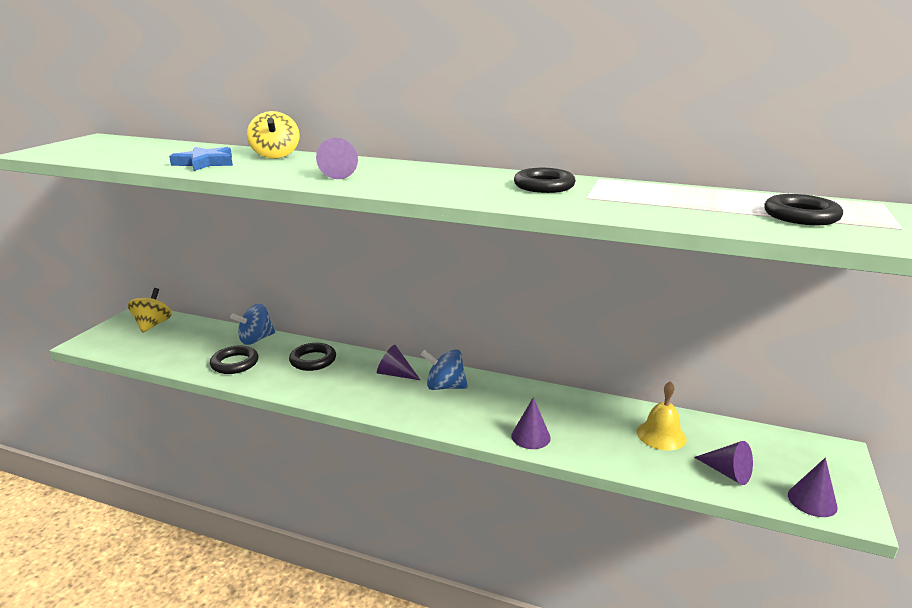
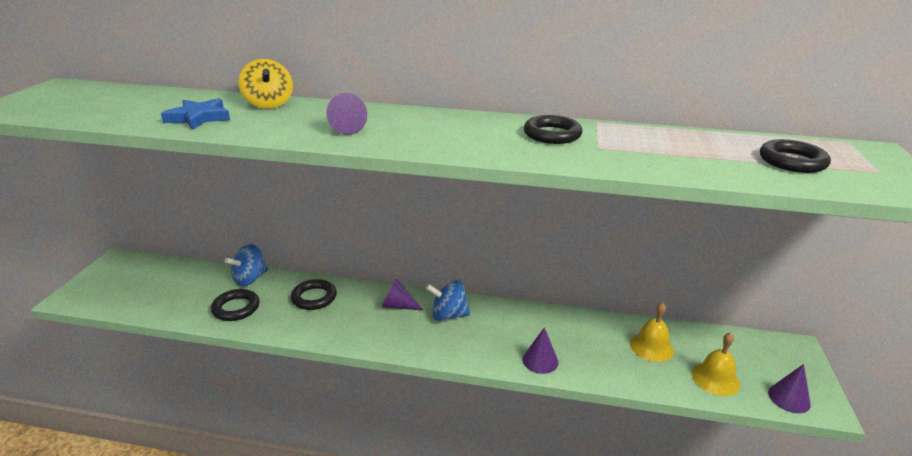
camera: 10 degrees left, 5 degrees up
yellow spinning top [128,288,172,333] -> none
purple cone [694,441,753,485] -> yellow bell [692,332,740,396]

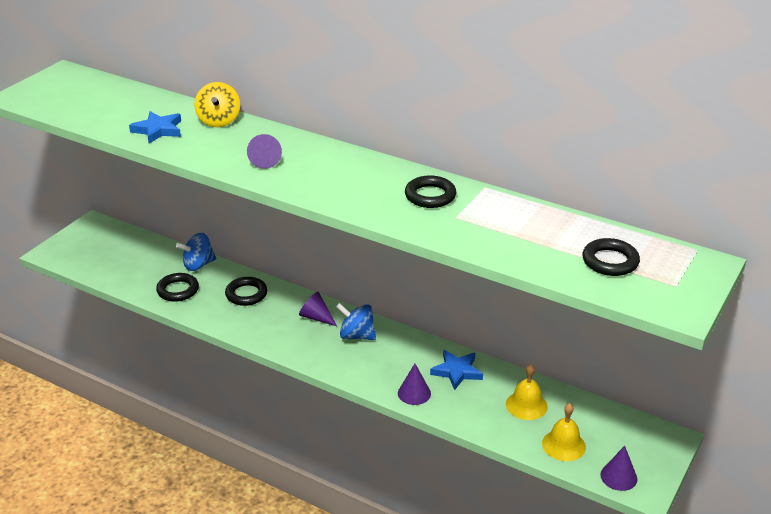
camera: 20 degrees right, 5 degrees up
none -> blue star [430,350,483,390]

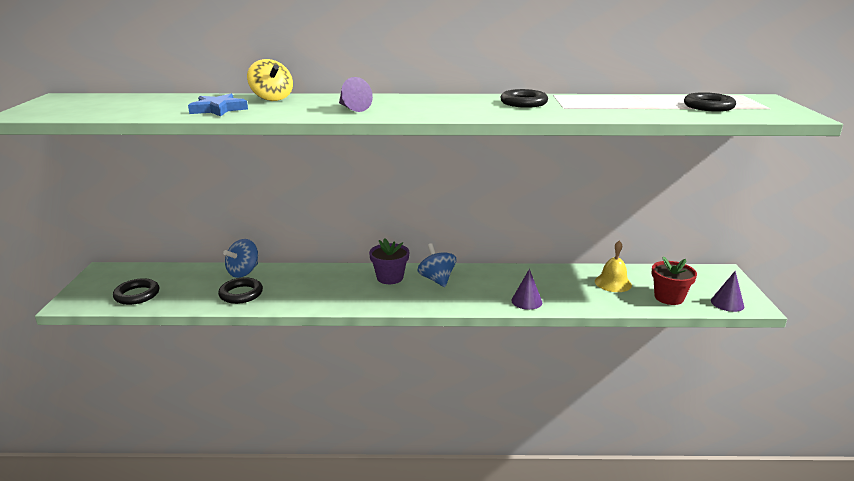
camera: 30 degrees left, 10 degrees down
black ring [225,277,267,306] -> black ring moved to [113,278,159,305]
purple cone [299,292,337,326] -> purple flower pot [369,238,409,284]
blue spinning top [336,303,376,340] -> blue spinning top turned 75 degrees clockwise [417,243,456,287]
blue star [430,350,483,390] -> none
yellow bell [542,403,586,461] -> red flower pot [651,257,697,305]

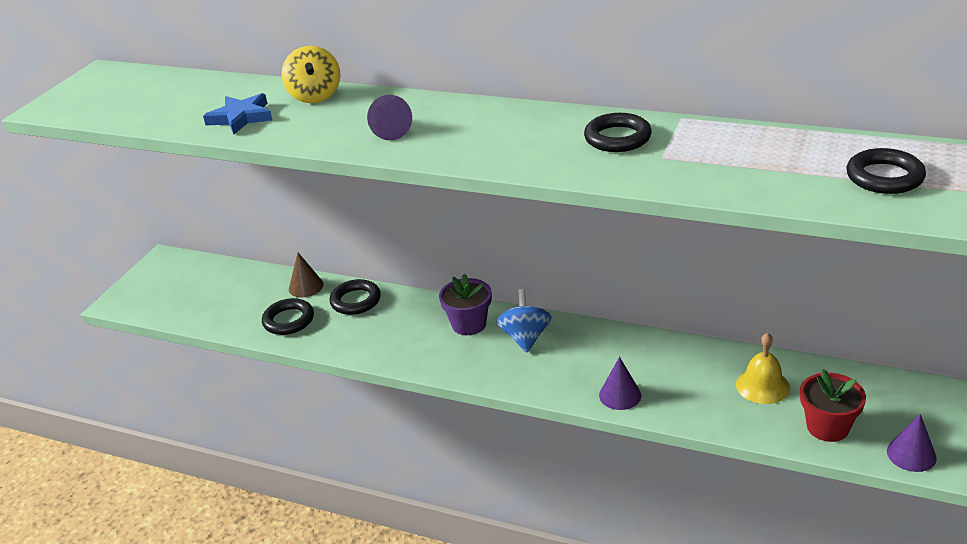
camera: 25 degrees right, 10 degrees up
black ring [113,278,159,305] -> black ring moved to [329,279,381,315]
blue spinning top [223,239,258,278] -> brown cone [289,253,324,297]

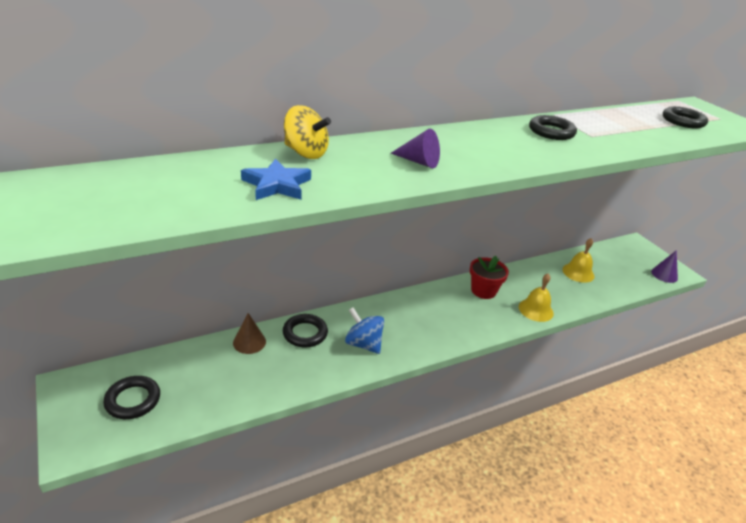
camera: 55 degrees left, 0 degrees up
black ring [262,298,314,335] -> black ring moved to [103,376,160,419]
purple flower pot [439,274,492,335] -> none
blue spinning top [497,289,551,353] -> blue spinning top moved to [345,308,384,354]
purple cone [599,357,641,410] -> yellow bell [519,274,554,322]
red flower pot [800,369,866,442] -> red flower pot moved to [470,256,509,299]

